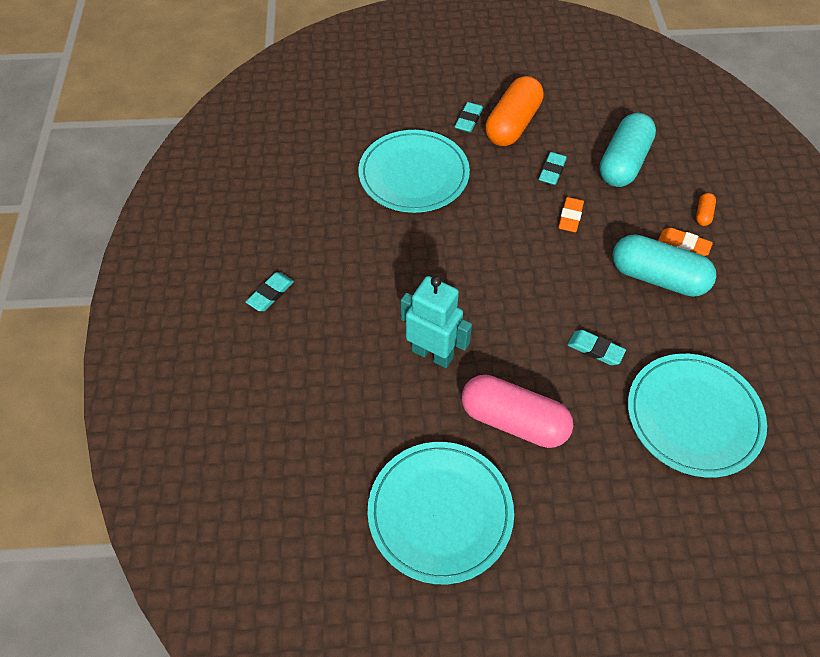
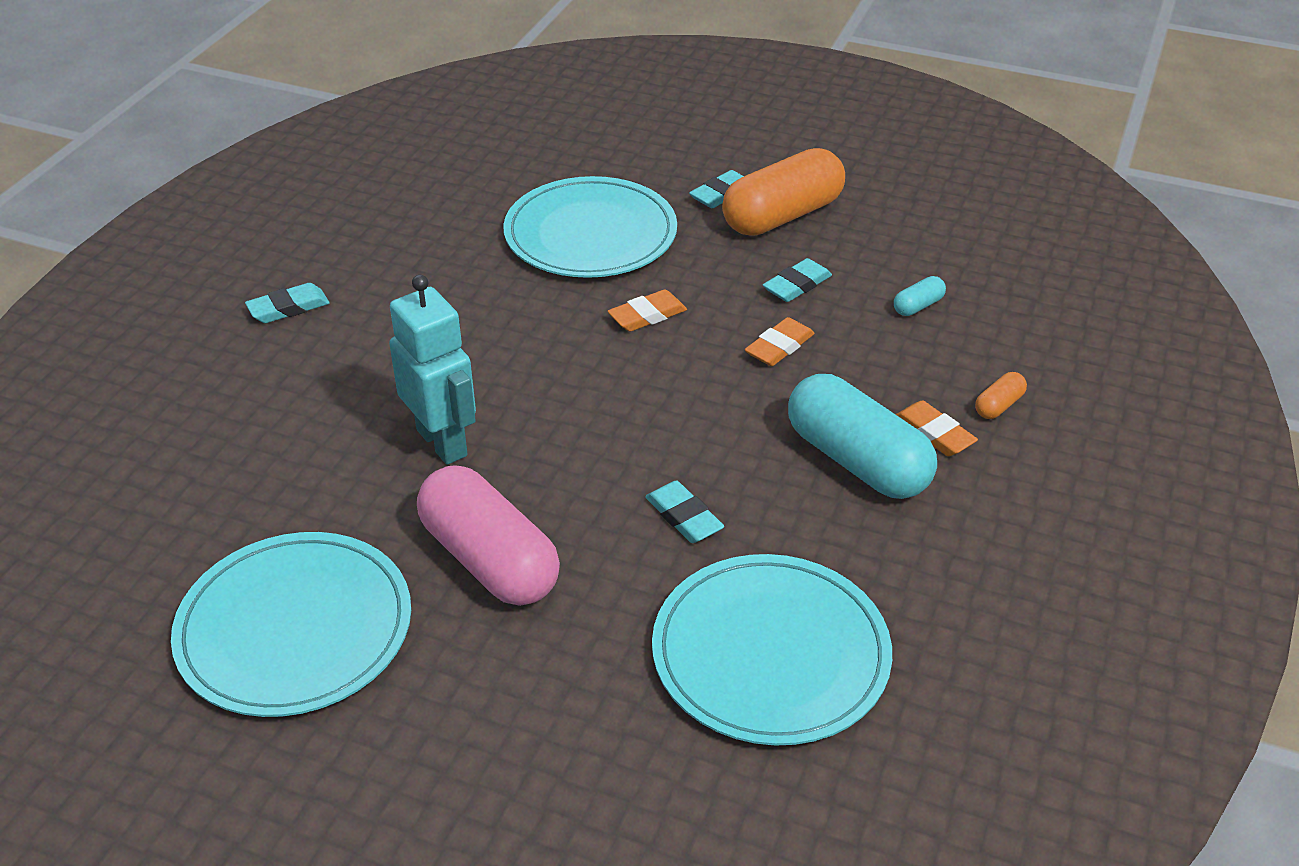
camera: 25 degrees right, 15 degrees down
turquoise capsule [599,113,656,187] -> turquoise capsule [894,276,946,316], size x0.41
none -> orange eraser [608,290,687,332]

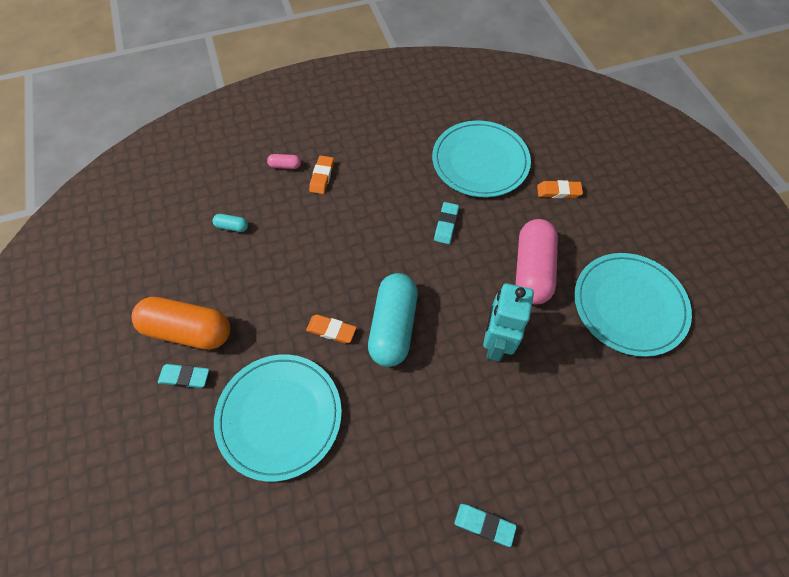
camera: 130 degrees left, 20 degrees up
orange eraser [745,317,815,366] -> orange eraser moved to [537,180,583,198]
turquoise eraser [763,258,832,302] -> none
turquoise capsule [788,374,937,499] -> turquoise capsule moved to [368,273,418,367]
orange capsule [975,372,1027,419] -> pink capsule [267,154,301,169]

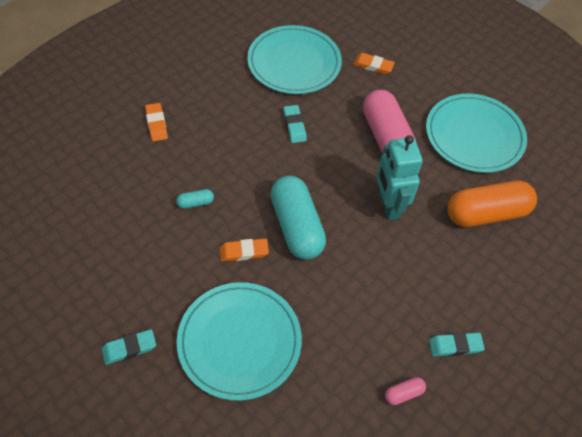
camera: 30 degrees left, 5 degrees down
orange capsule [131,297,230,350] -> orange capsule moved to [447,180,537,227]
turquoise capsule [213,214,248,232] -> turquoise capsule moved to [176,189,214,209]
pink capsule [267,154,301,169] -> pink capsule moved to [385,377,426,405]
orange eraser [537,180,583,198] -> orange eraser turned 45 degrees clockwise [353,53,395,74]

